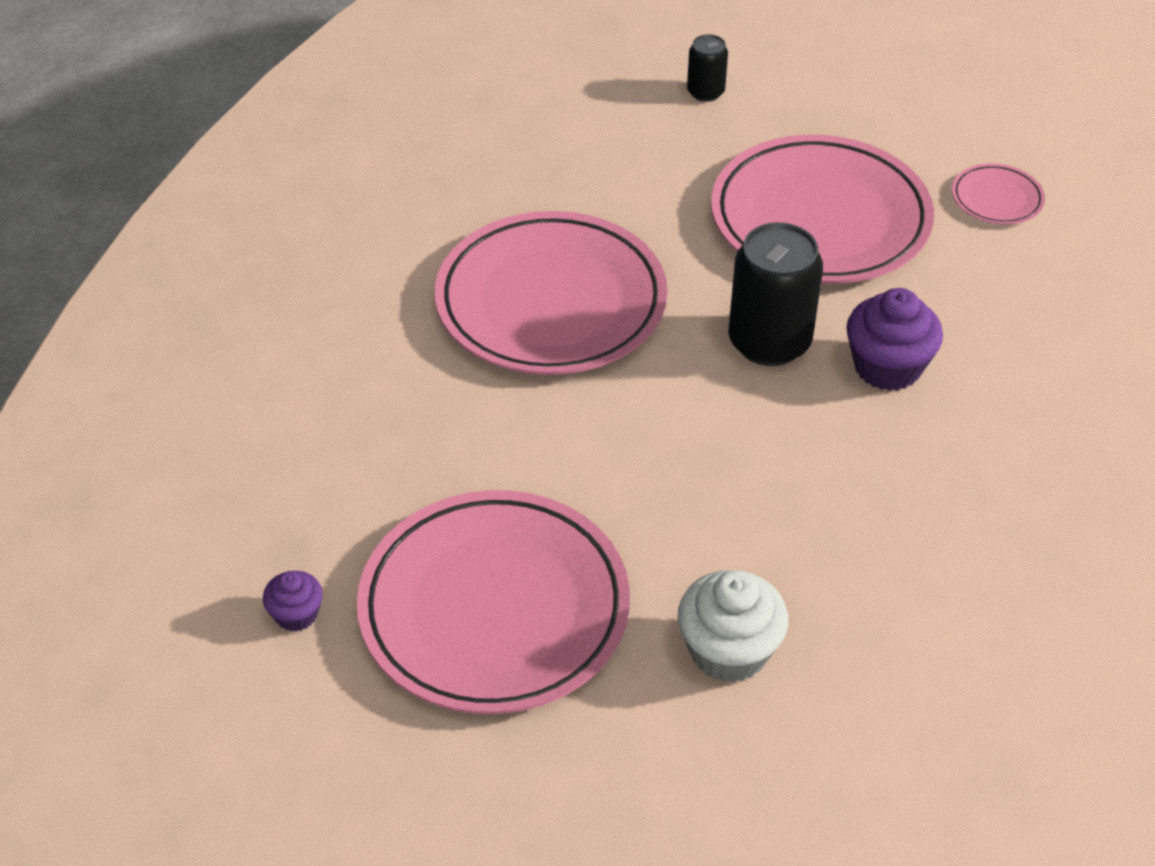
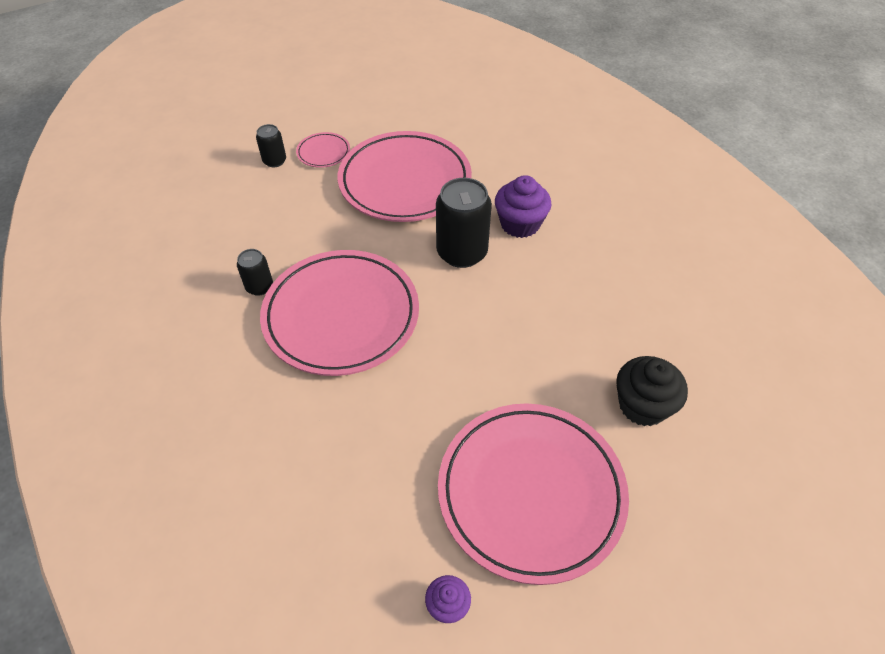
camera: 50 degrees left, 5 degrees up
white cupcake [678,570,788,683] -> black cupcake [616,356,688,426]
pink plate [952,163,1045,225] -> pink plate moved to [296,132,350,168]
none -> black can [237,249,273,296]

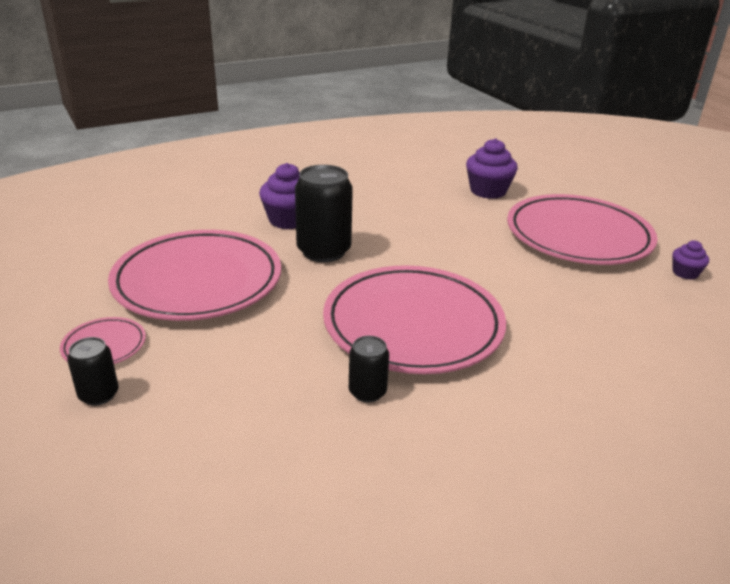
camera: 90 degrees left, 20 degrees down
black cupcake [616,356,688,426] -> purple cupcake [466,138,518,199]

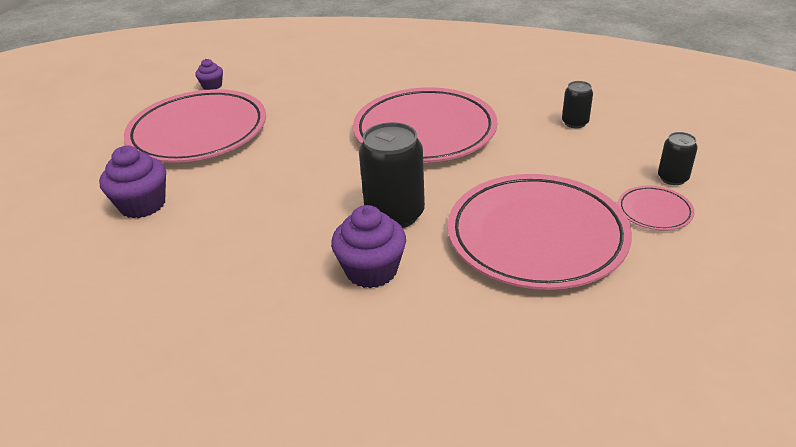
camera: 130 degrees left, 5 degrees up
black can [349,336,389,403] -> black can moved to [562,81,593,128]

